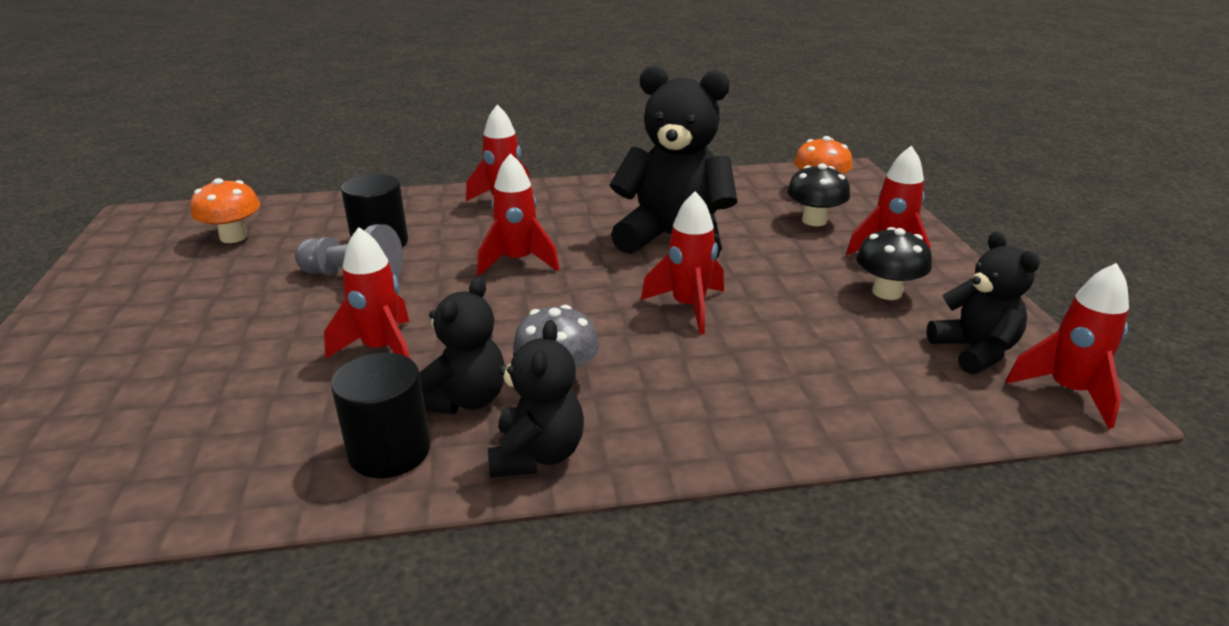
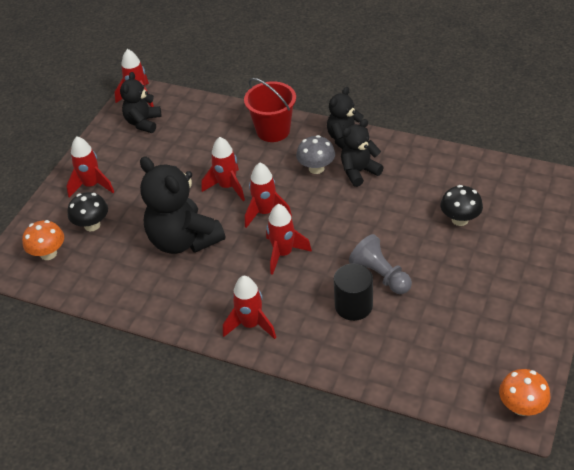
camera: 145 degrees left, 15 degrees up
orange mushroom [190,178,260,243] -> orange mushroom moved to [499,369,551,416]
red rocket [324,227,410,358] -> red rocket moved to [245,163,292,228]
black cylinder [331,352,430,478] -> none
black mushroom [856,227,932,300] -> black mushroom moved to [440,185,483,226]
none -> red bucket [244,78,296,142]

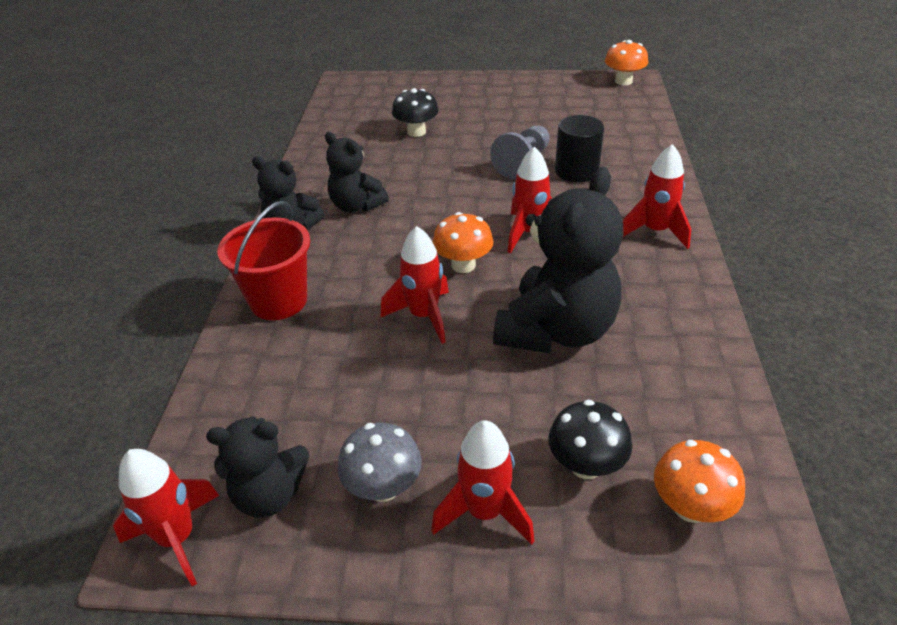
camera: 110 degrees left, 5 degrees down
red rocket [245,163,292,228] -> orange mushroom [433,212,493,273]
grey mushroom [296,135,335,174] -> grey mushroom moved to [338,423,422,502]

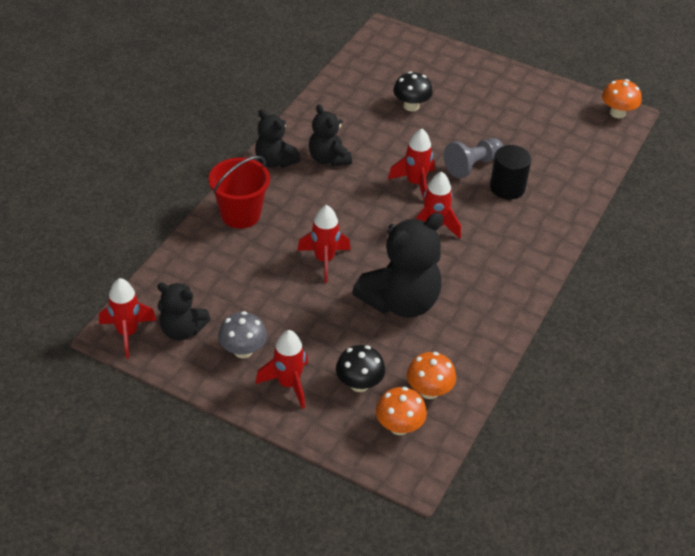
camera: 20 degrees right, 5 degrees up
orange mushroom [433,212,493,273] -> orange mushroom moved to [407,352,456,399]
red rocket [623,144,691,249] -> red rocket moved to [388,128,435,200]

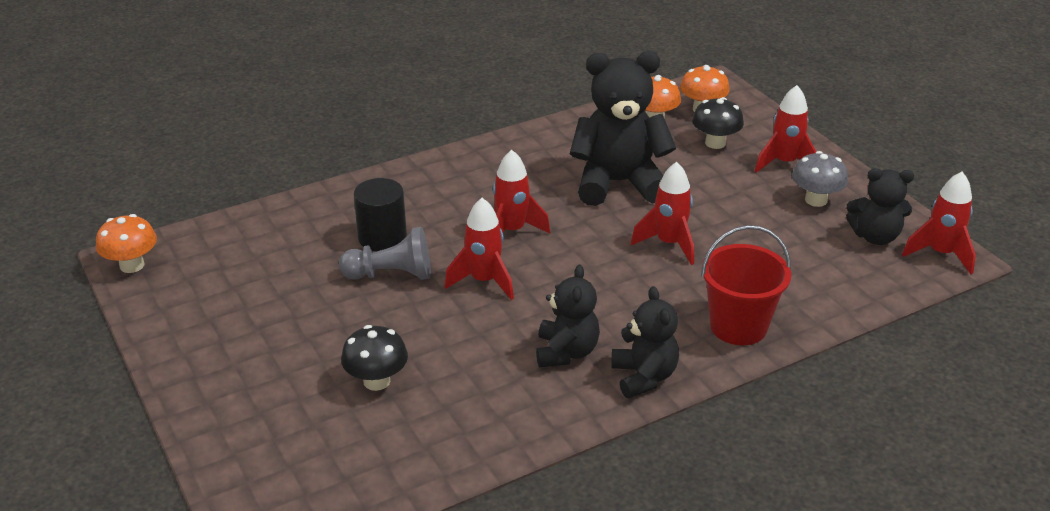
camera: 145 degrees left, 10 degrees down
black teddy bear [157,282,211,341] -> black teddy bear turned 135 degrees clockwise [846,168,914,245]

